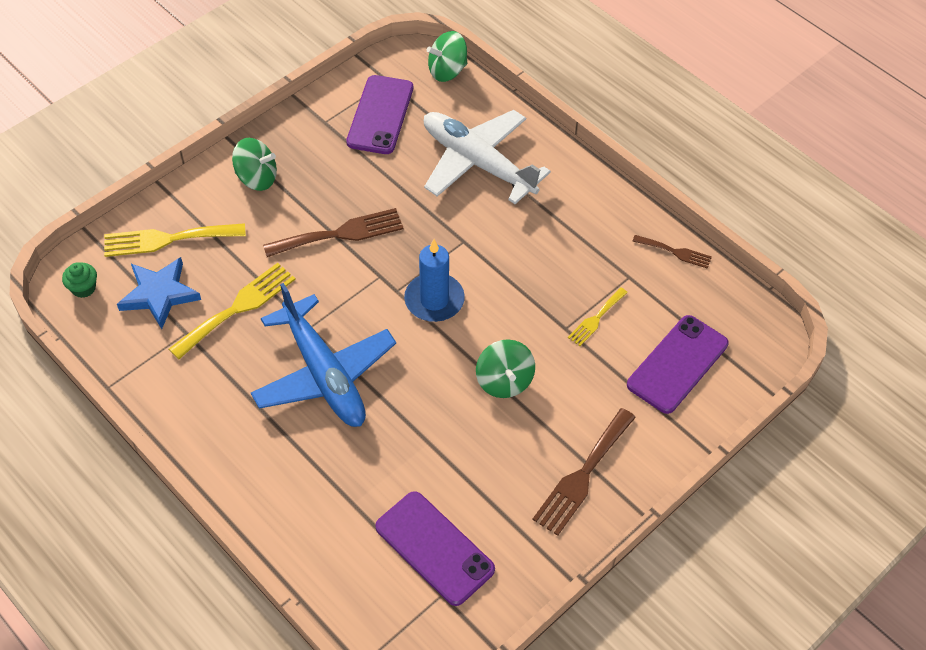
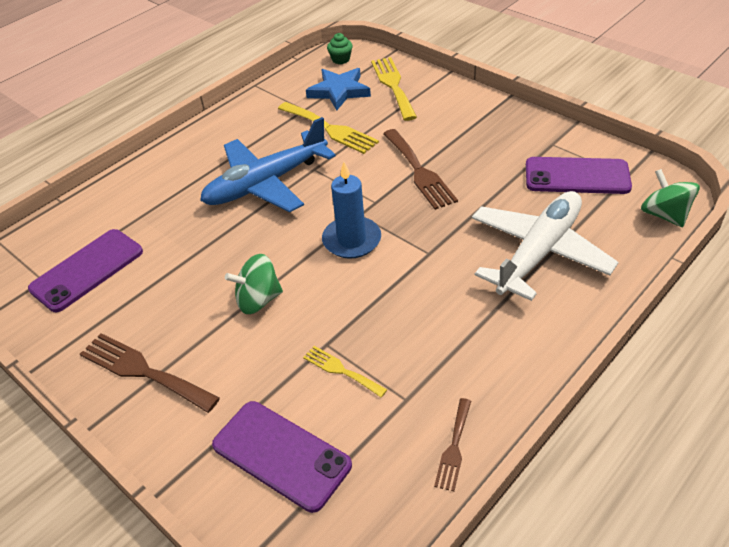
camera: 90 degrees right, 10 degrees down
green spinning top [232,138,277,191] -> none

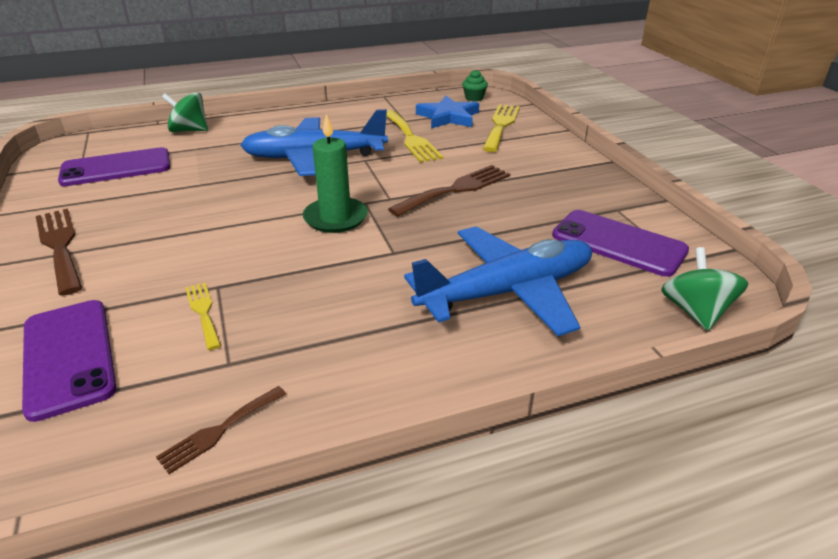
camera: 25 degrees right, 10 degrees down
green spinning top [225,254,283,314] -> green spinning top moved to [162,92,208,132]
blue candle [322,162,381,259] -> green candle [303,114,368,233]
brown fork [383,129,458,210] -> brown fork turned 135 degrees counterclockwise [388,165,510,217]
white plane [472,191,619,301] -> blue plane [404,226,592,337]

